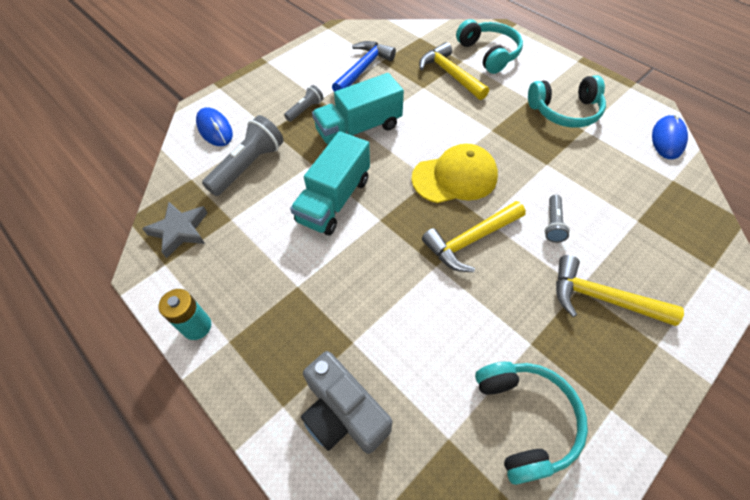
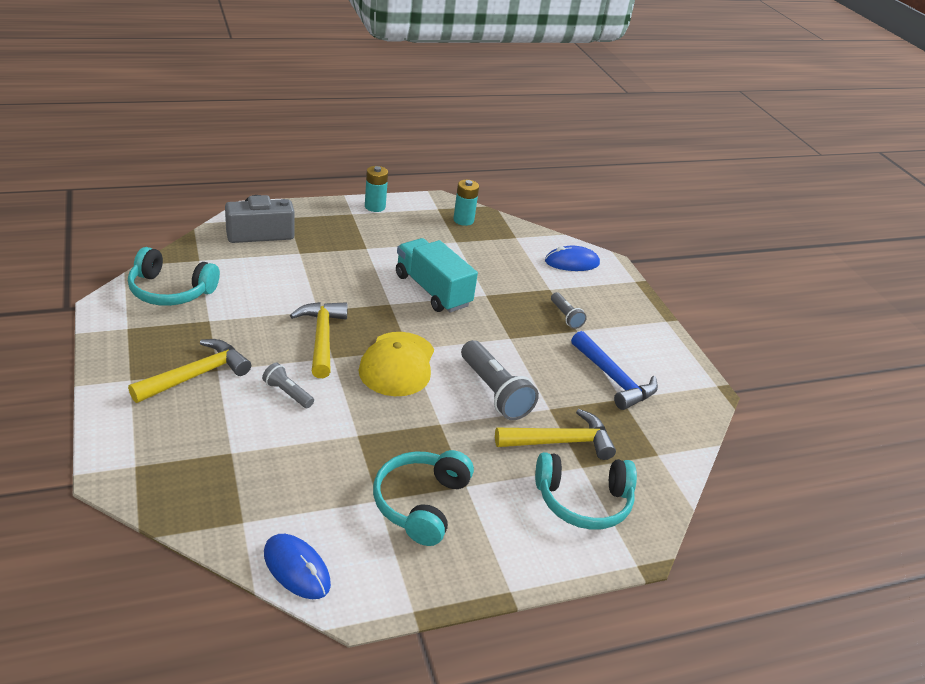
camera: 110 degrees right, 20 degrees down
grey star [142,202,208,258] -> turquoise battery [453,180,479,226]
grey flashlight [202,115,284,196] -> grey flashlight moved to [461,340,539,420]
turquoise truck [312,73,404,144] -> none

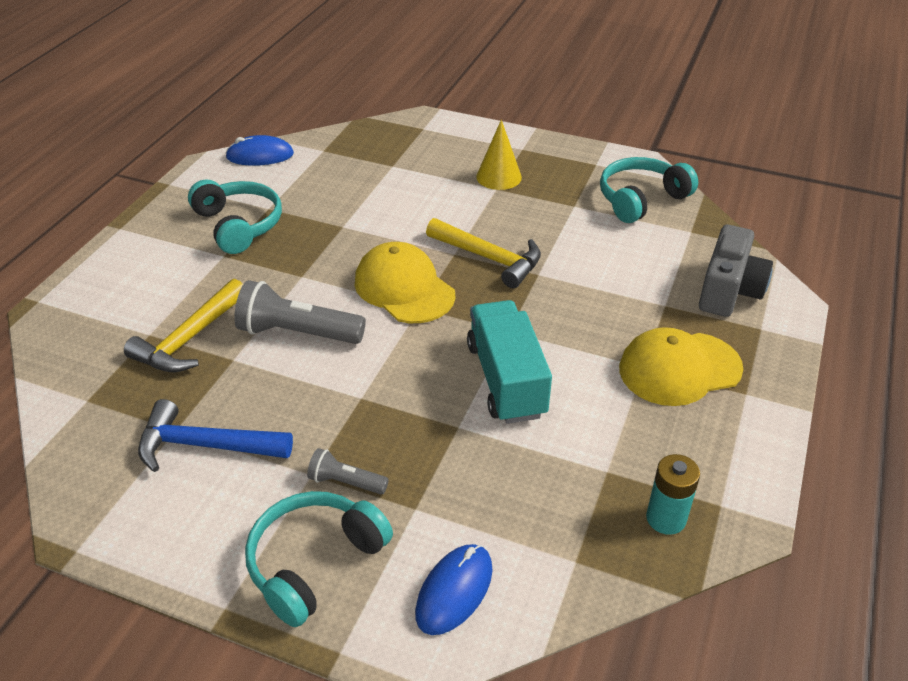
camera: 135 degrees right, 5 degrees up
yellow hammer [128,339,251,403] -> yellow cone [476,120,522,190]
grey flashlight [262,363,314,408] -> none
turquoise battery [365,166,388,212] -> none
turquoise truck [396,238,478,313] -> turquoise truck turned 105 degrees counterclockwise [467,300,552,424]
turquoise headphones [535,452,637,530] -> turquoise headphones moved to [245,491,393,627]
none -> yellow cap [619,327,744,406]

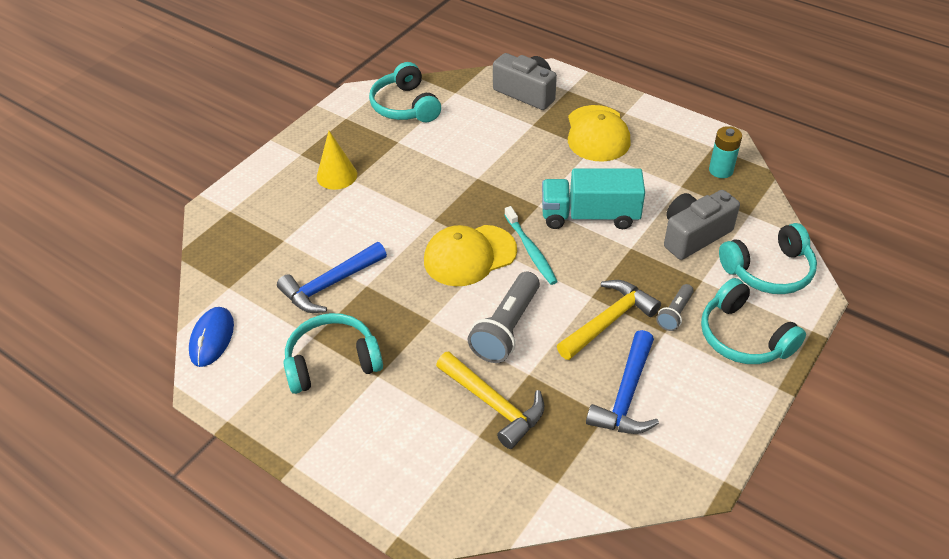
camera: 75 degrees left, 5 degrees up
blue mouse [415,544,493,635] -> turquoise headphones [719,223,817,294]
yellow hammer [426,218,541,288] -> yellow hammer moved to [557,280,661,360]
none -> blue hammer [277,242,387,313]
none -> turquoise toothbrush [505,206,558,285]
none -> grey camera [664,190,740,260]

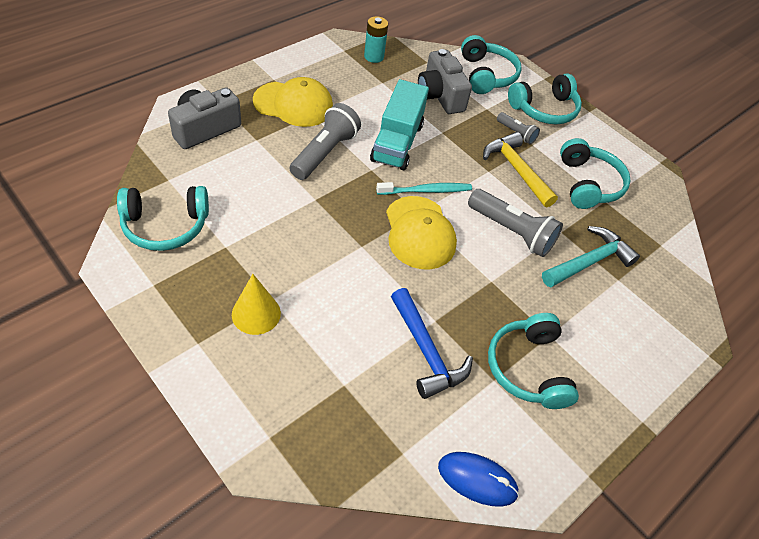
camera: 85 degrees left, 5 degrees up
yellow hammer [436,351,544,449] -> turquoise hammer [542,226,640,287]
blue hammer [586,330,659,434] -> turquoise headphones [560,138,631,209]
none -> grey flashlight [290,103,361,180]

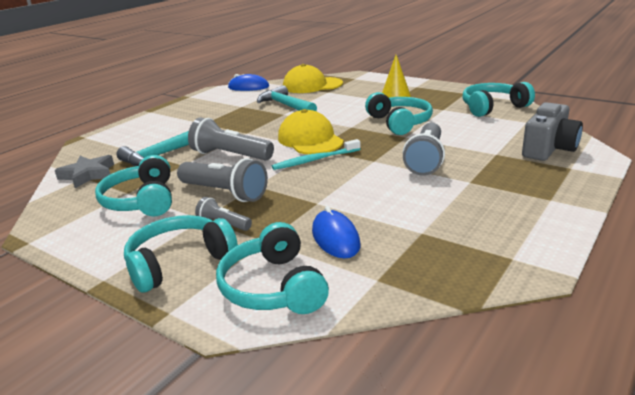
camera: 175 degrees right, 25 degrees down
yellow cap [253,77,333,127] -> yellow cap moved to [283,64,343,93]
turquoise battery [364,16,388,63] -> none
turquoise truck [370,79,429,170] -> none
blue hammer [391,288,473,399] -> turquoise hammer [257,85,317,111]
grey camera [418,49,472,114] -> blue mouse [312,206,360,258]
yellow hammer [483,132,558,207] -> grey flashlight [177,158,268,202]
turquoise headphones [488,313,579,409] -> turquoise headphones moved to [365,92,433,135]
none -> grey star [55,155,114,188]

